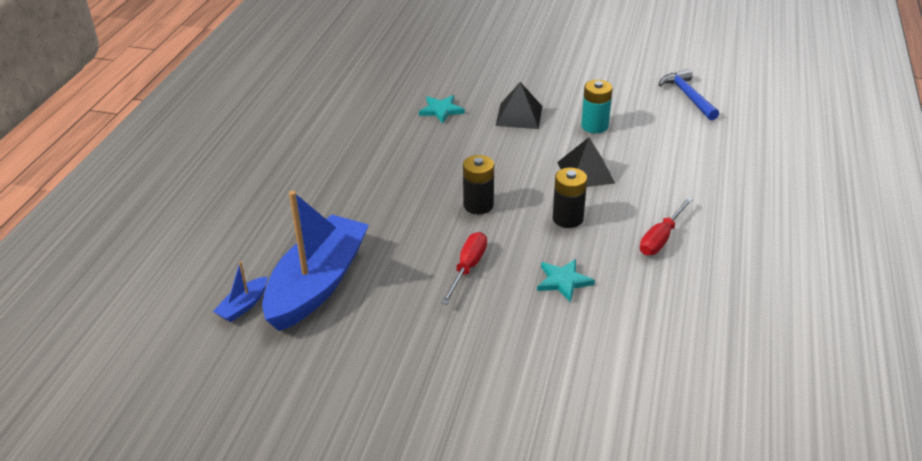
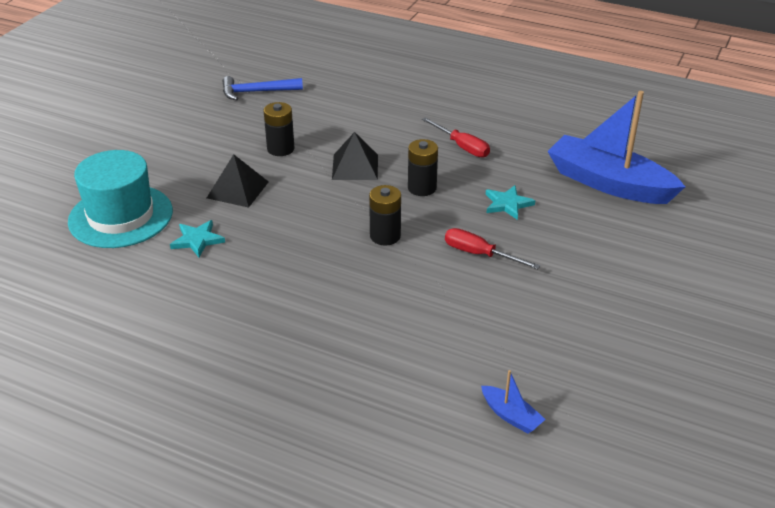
camera: 80 degrees left, 0 degrees up
blue boat [262,191,369,331] -> blue boat moved to [547,91,685,204]
turquoise battery [581,80,613,133] -> black battery [264,102,294,156]
none -> turquoise hat [68,150,173,248]

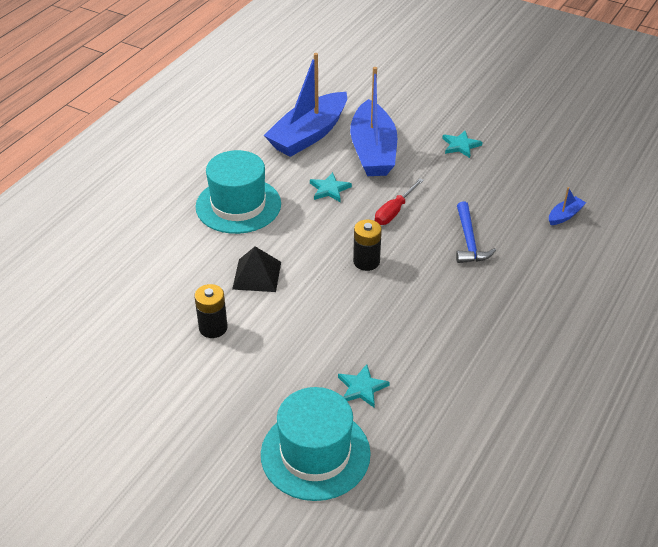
camera: 85 degrees left, 5 degrees up
black pyramid [207,154,269,208] -> none
blue hammer [222,76,303,100] -> blue hammer moved to [456,201,496,263]
black battery [408,139,438,196] -> none
red screwdriver [422,117,490,158] -> turquoise hat [196,150,281,234]
none -> blue boat [350,67,397,176]
none -> turquoise star [442,131,482,158]

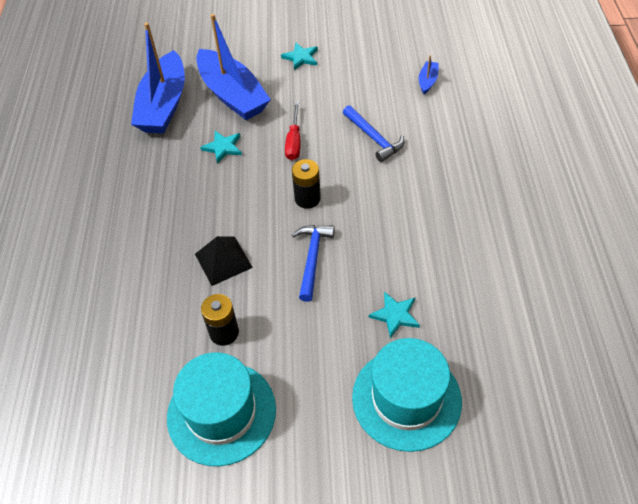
camera: 30 degrees left, 10 degrees up
turquoise hat [196,150,281,234] -> turquoise hat moved to [167,352,276,466]
none -> blue hammer [292,225,335,302]

